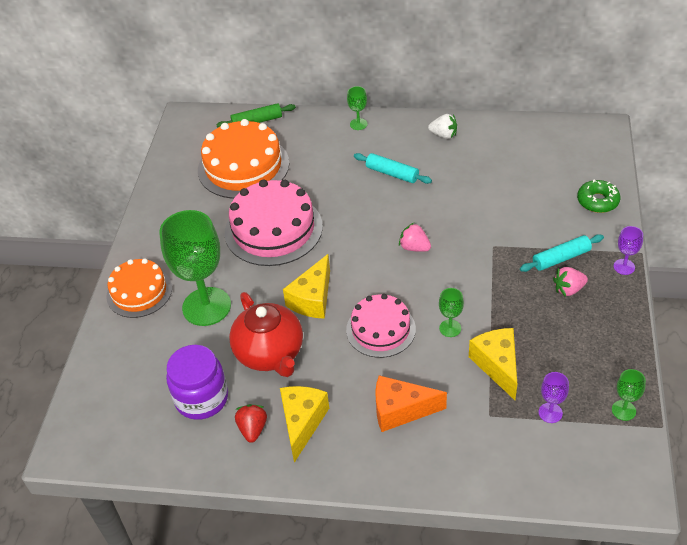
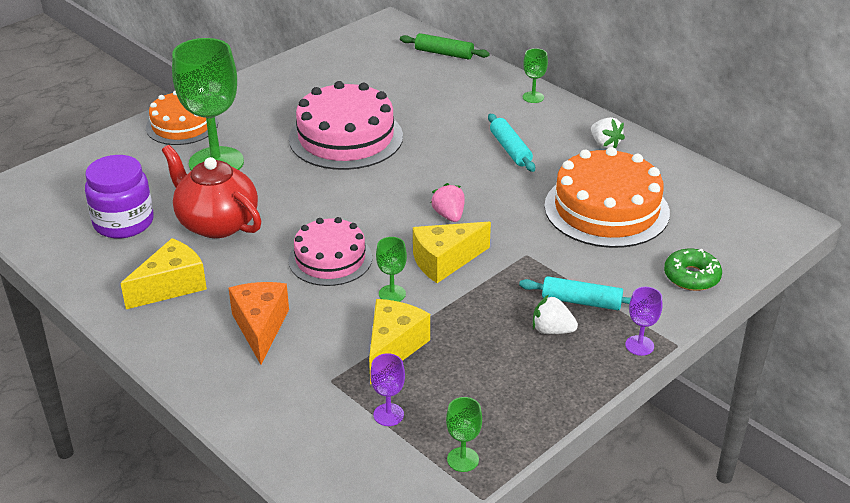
camera: 35 degrees right, 10 degrees down
orange cake [198,119,289,199] -> orange cake moved to [544,147,670,248]
red teapot [229,292,303,377] -> red teapot turned 120 degrees clockwise [162,145,261,238]
red strawberry [235,404,267,443] -> none
yellow cheese [283,254,330,319] -> yellow cheese moved to [413,222,491,283]
orange cheese [375,375,447,432] -> orange cheese turned 45 degrees clockwise [229,282,289,365]
pink strawberry [553,267,588,297] -> white strawberry [533,295,578,334]

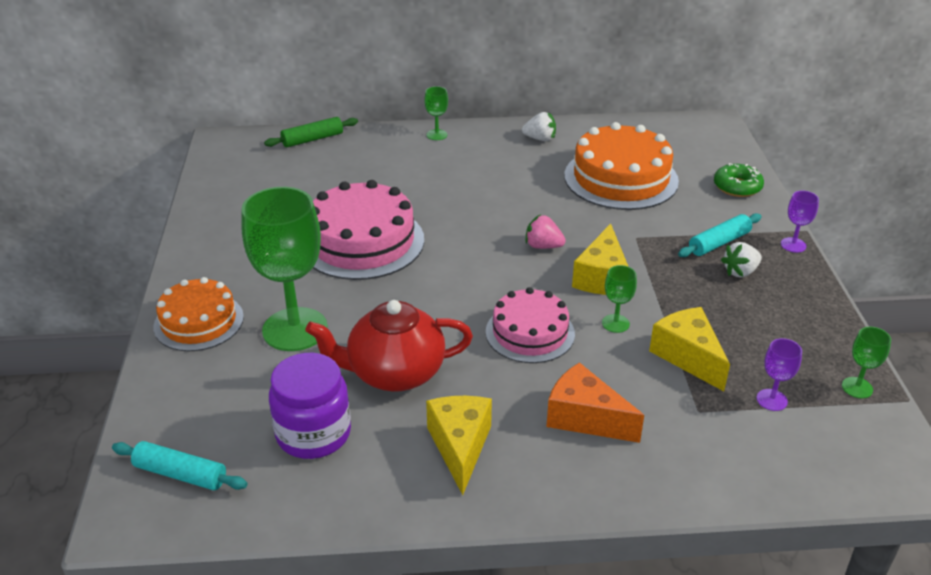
camera: 50 degrees left, 0 degrees up
turquoise rolling pin [488,114,535,172] -> turquoise rolling pin moved to [112,441,247,490]

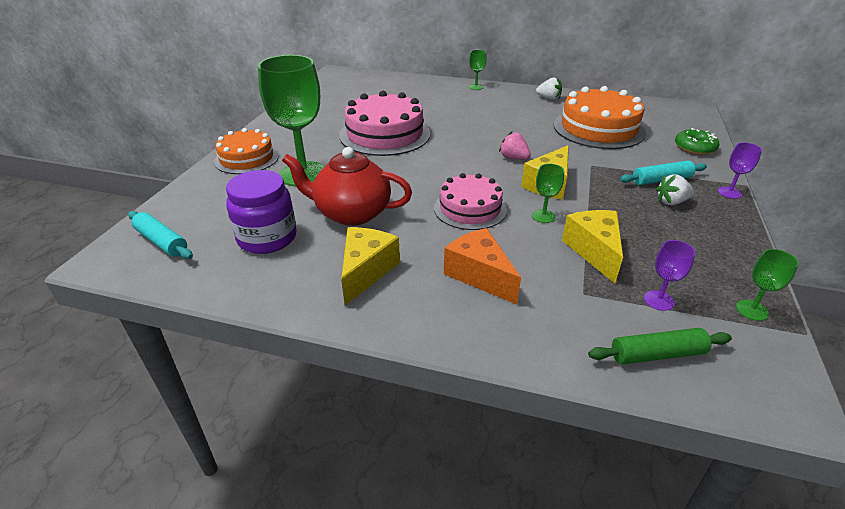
camera: 20 degrees right, 0 degrees up
green rolling pin [264,117,358,147] -> green rolling pin moved to [588,328,732,364]

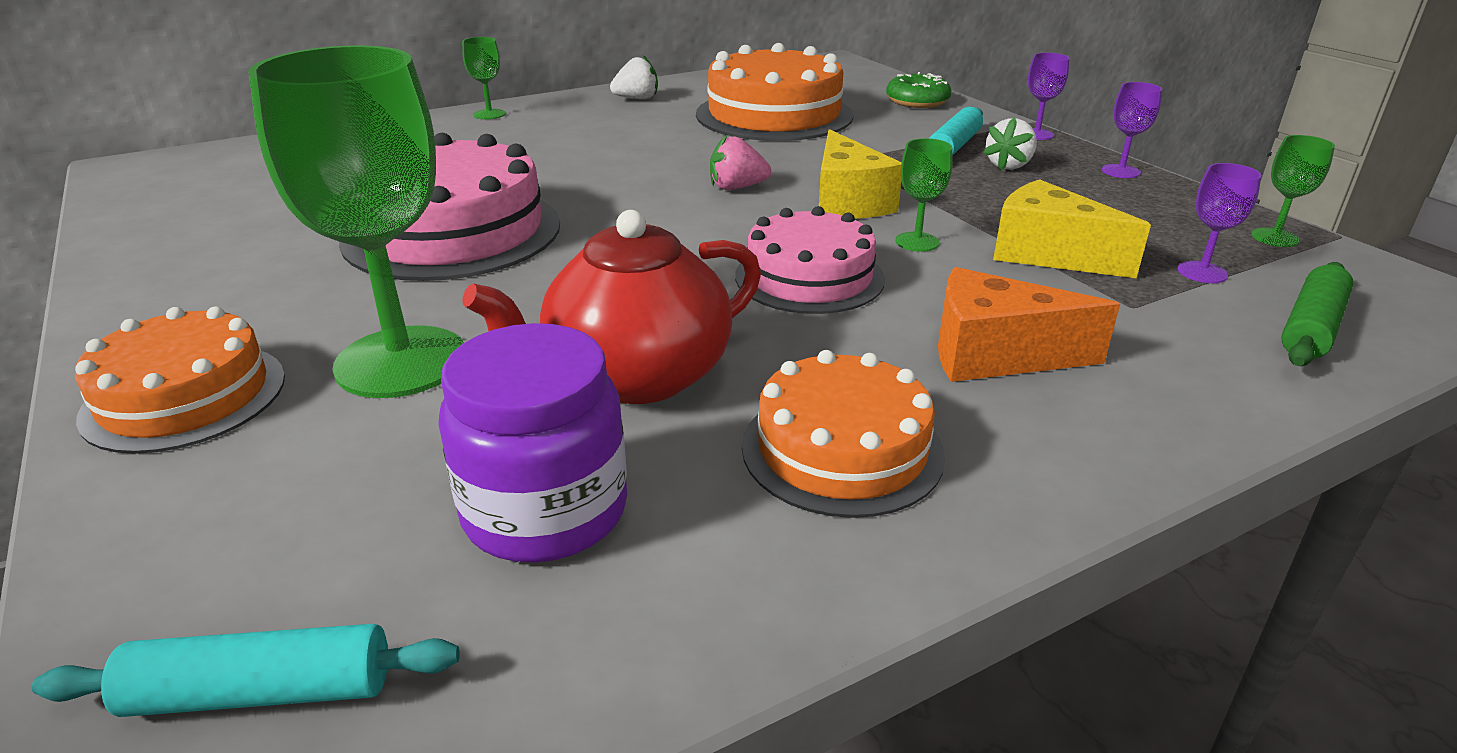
camera: 45 degrees left, 5 degrees down
yellow cheese [341,227,400,306] -> orange cake [742,350,945,518]
none -> purple goblet [1102,82,1162,178]

